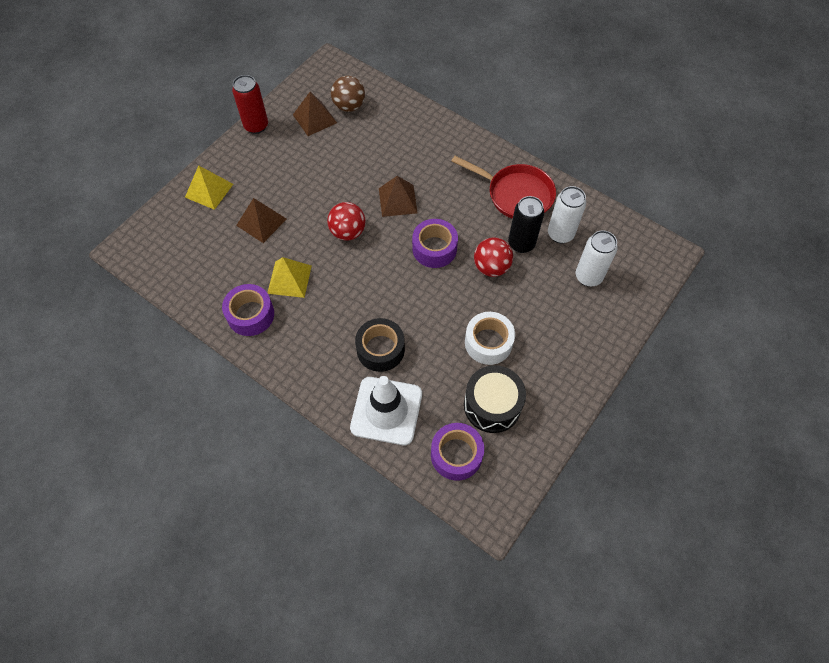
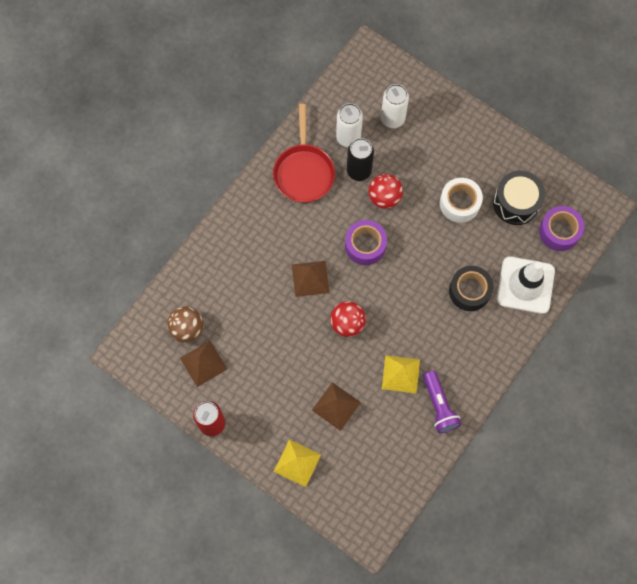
camera: 90 degrees left, 10 degrees up
purple tape [222,284,274,336] -> purple flashlight [423,371,462,433]
red pan [452,156,556,219] -> red pan turned 150 degrees clockwise [273,104,335,203]

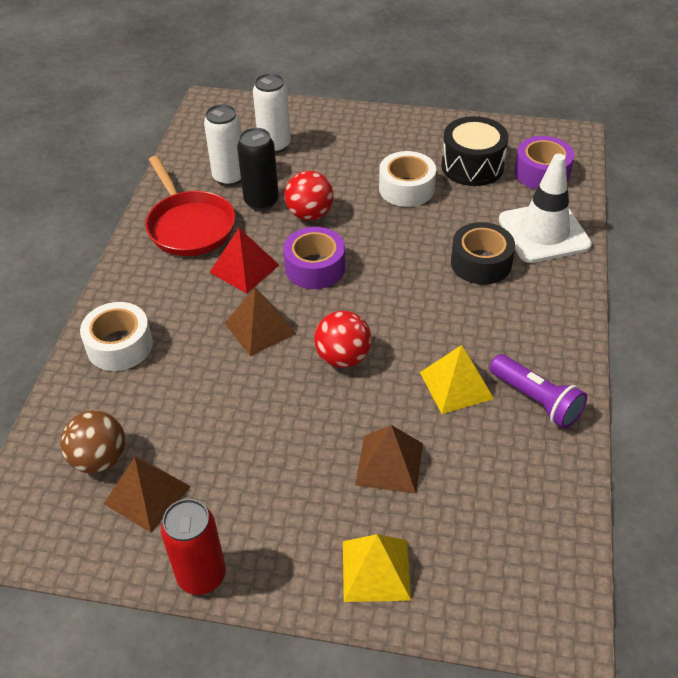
camera: 25 degrees left, 25 degrees down
none -> white tape [80,302,153,371]
none -> red pyramid [209,228,279,294]

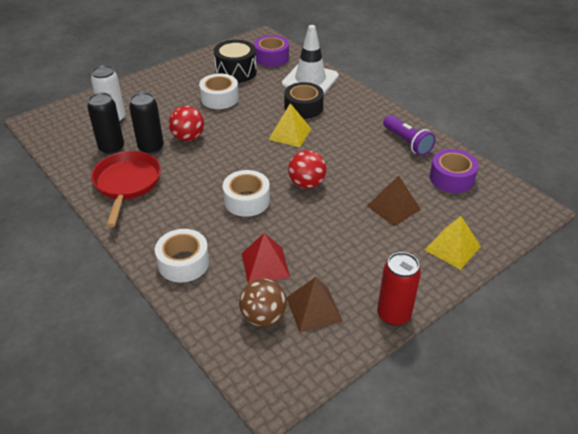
camera: 50 degrees left, 5 degrees down
red pan [145,156,235,256] -> red pan turned 105 degrees counterclockwise [91,151,161,227]
white can [204,104,241,186] -> black can [87,93,124,155]
red pyramid [209,228,279,294] -> red pyramid moved to [242,233,290,284]
brown pyramid [225,288,296,356] -> white tape [223,170,270,217]
purple tape [283,227,345,289] -> purple tape moved to [430,149,479,193]
yellow pyramid [420,345,494,414] -> yellow pyramid moved to [268,103,311,147]
purple flashlight [490,354,587,429] -> purple flashlight turned 60 degrees clockwise [383,115,435,156]

